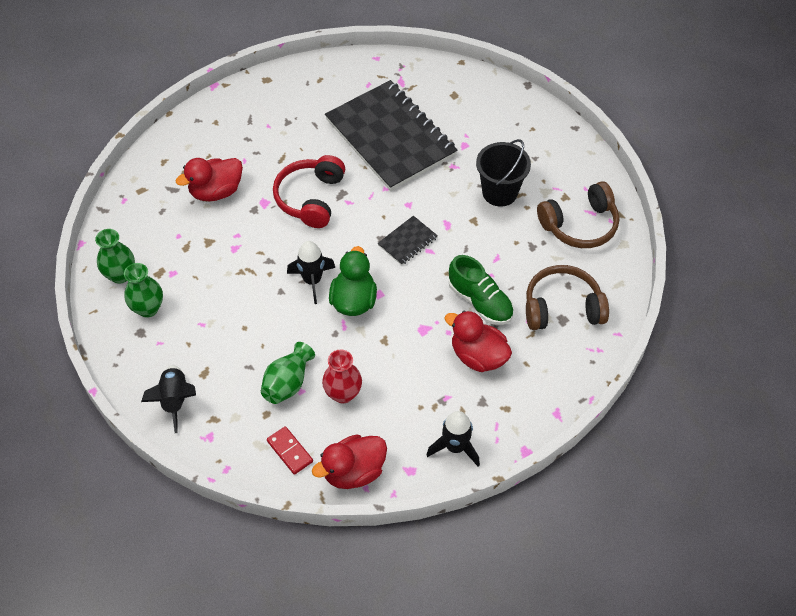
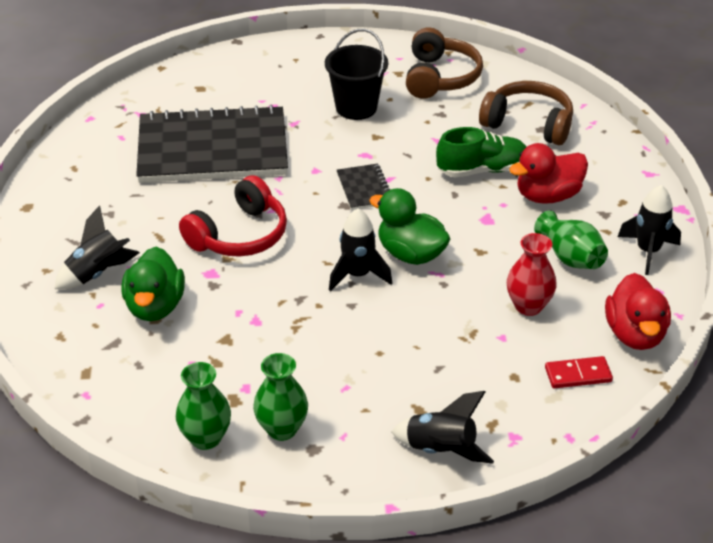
camera: 60 degrees left, 15 degrees down
red duck [176,158,243,201] -> green duck [121,247,185,321]
green vase [261,342,315,404] -> green vase moved to [534,210,608,269]
red headphones [273,155,345,228] -> red headphones turned 90 degrees counterclockwise [179,175,287,257]
brown headphones [526,265,609,330] -> brown headphones turned 90 degrees clockwise [479,81,573,145]
none -> black rocket [55,205,140,290]

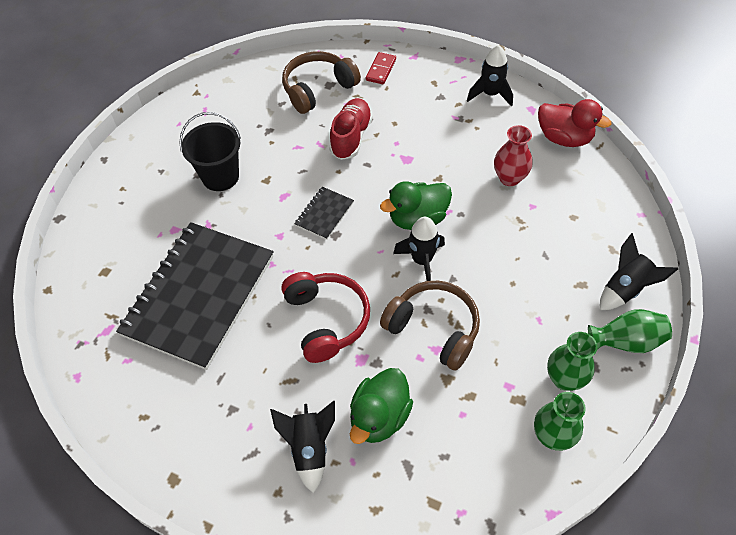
camera: 60 degrees left, 15 degrees up
green duck [121,247,185,321] -> green duck turned 90 degrees clockwise [350,368,413,444]
black notebook [337,163,390,210] -> black notebook turned 75 degrees counterclockwise [294,187,354,240]
brown headphones [406,27,483,99] -> brown headphones moved to [380,281,480,371]
green shoe [436,127,527,178] -> red shoe [329,98,373,160]
red duck [509,143,588,204] -> none
green vase [534,210,608,269] -> green vase moved to [588,309,672,353]
red domino [545,356,613,388] -> red domino moved to [366,52,396,84]

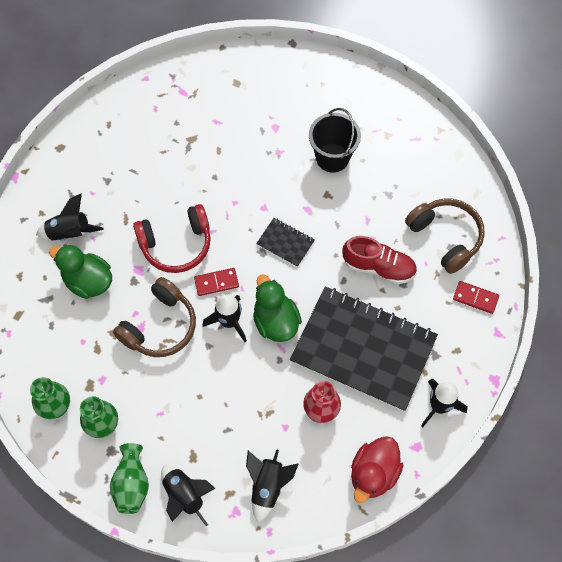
camera: 90 degrees right, 10 degrees up
black notebook [116,222,274,370] -> black notebook moved to [290,286,438,412]
none -> red domino [194,268,239,296]
none -> black rocket [246,449,298,523]

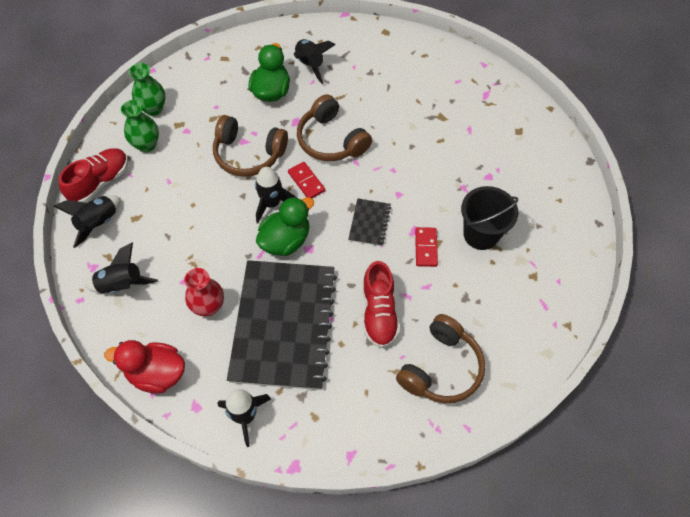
camera: 70 degrees right, 5 degrees down
green vase [110,443,149,514] -> red shoe [59,148,128,203]
red headphones [133,204,211,273] -> brown headphones [297,94,372,161]
red domino [453,281,499,314] -> red domino moved to [415,227,438,267]

